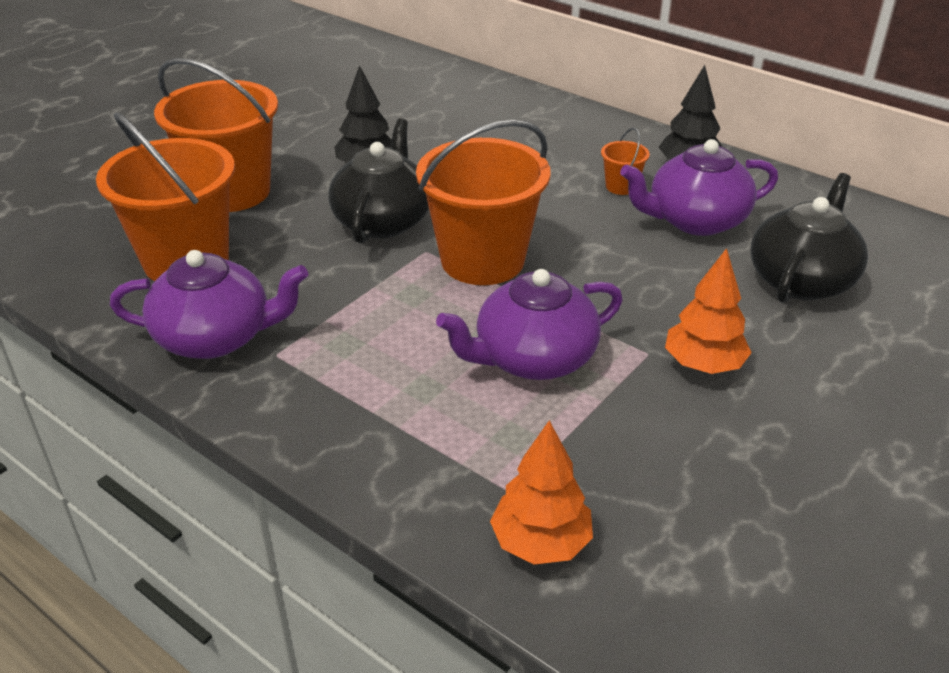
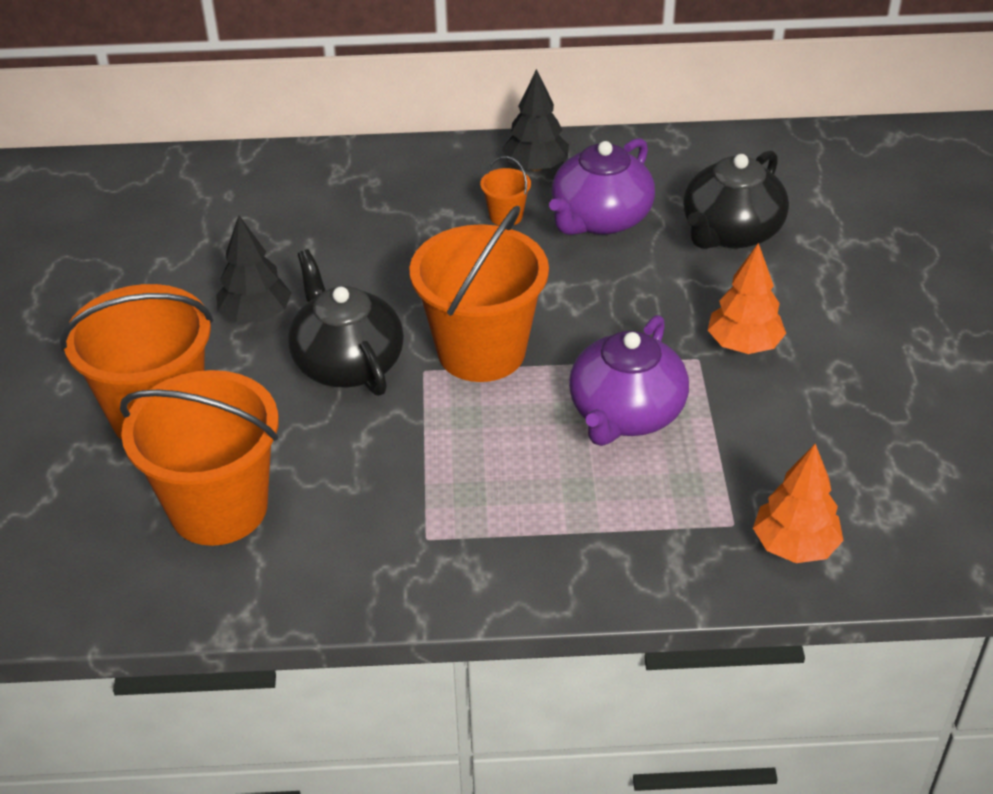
camera: 40 degrees left, 5 degrees up
purple teapot [110,250,308,359] -> none
black teapot [751,173,868,303] -> black teapot turned 135 degrees counterclockwise [683,150,789,249]

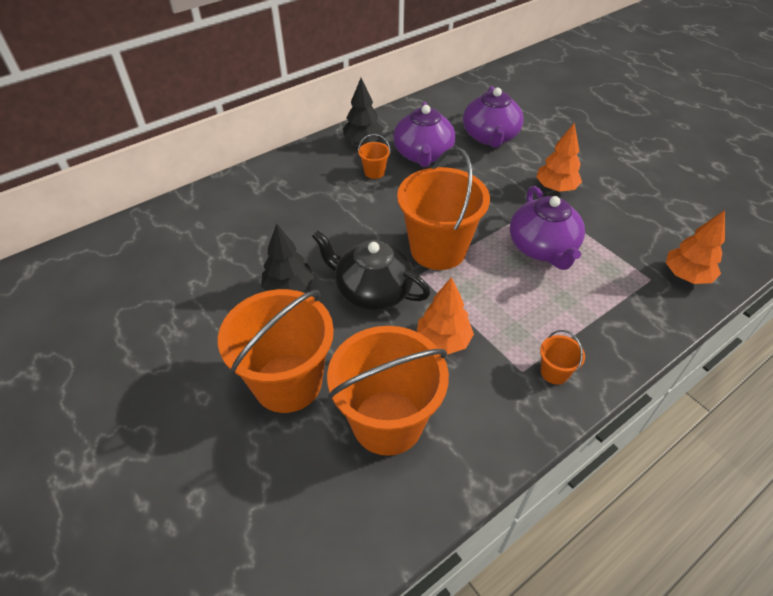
camera: 35 degrees left, 5 degrees up
black teapot [683,150,789,249] -> purple teapot [463,86,523,148]
none -> orange tree [417,277,474,355]
none -> orange bucket [540,330,585,385]

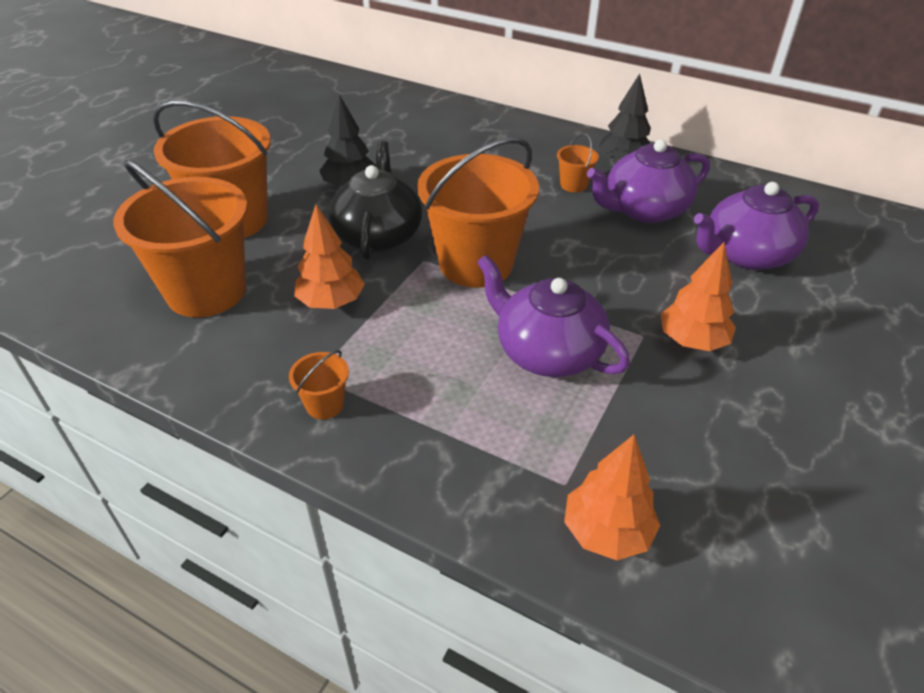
camera: 65 degrees right, 5 degrees down
purple teapot [510,186,585,270] -> purple teapot turned 75 degrees clockwise [477,255,630,377]

